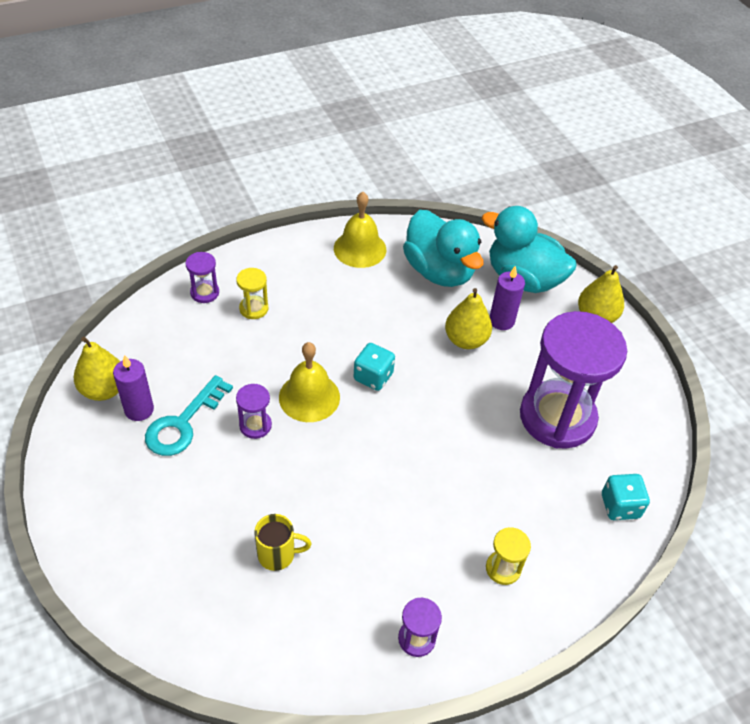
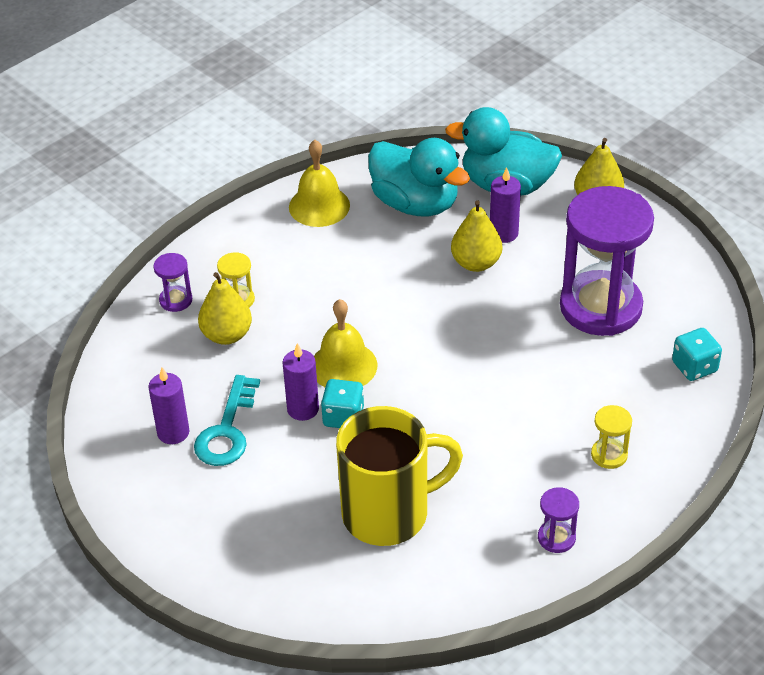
camera: 15 degrees left, 5 degrees down
yellow pear [74,337,120,401] -> yellow pear moved to [198,272,252,345]
purple hourglass [236,384,272,439] -> purple candle [282,343,319,421]
yellow mug [254,514,312,571] -> yellow mug [336,406,463,546], size x2.21
turquoise dice [354,343,395,391] -> turquoise dice moved to [321,379,364,428]

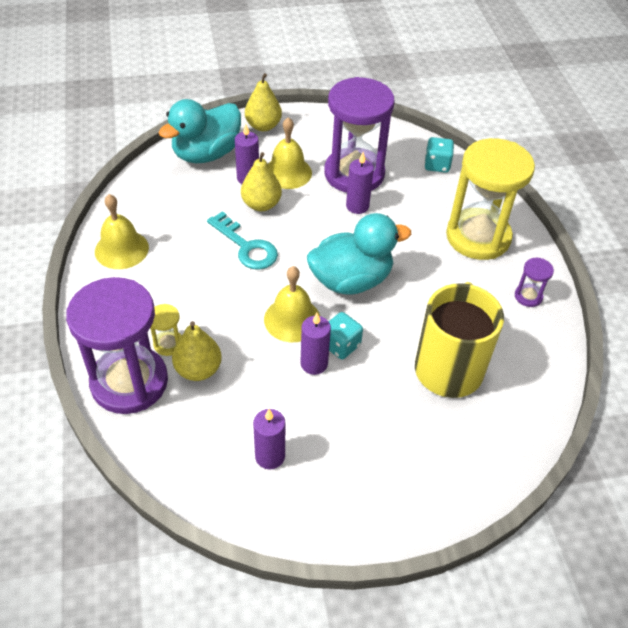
camera: 60 degrees left, 5 degrees up
purple hourglass [153,253,192,312] -> purple hourglass [66,277,168,414], size x2.46
turquoise key [194,375,260,466] -> turquoise key moved to [207,211,278,270]
turquoise duck [368,138,470,216] -> turquoise duck moved to [307,213,411,295]
yellow hourglass [591,405,632,469] -> yellow hourglass [446,138,535,260], size x2.46
none -> yellow bell [268,117,312,189]
none -> purple candle [346,152,374,214]

